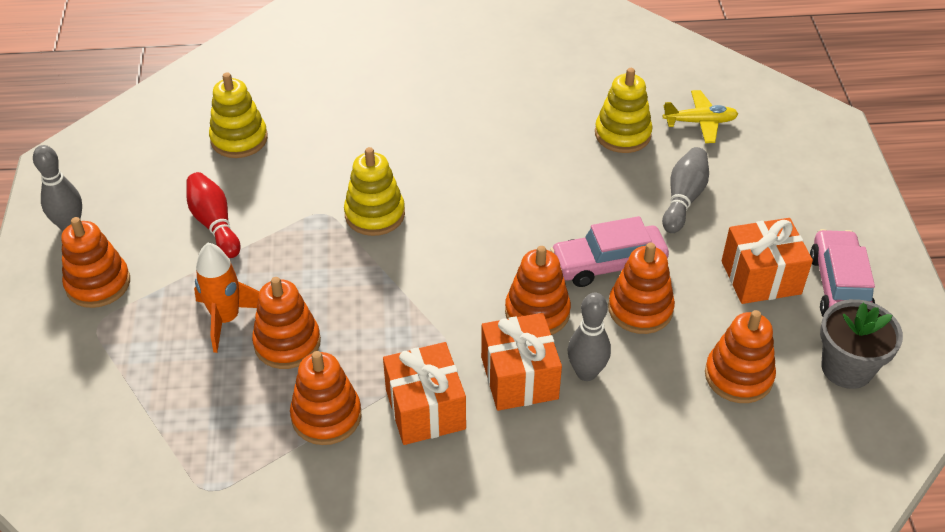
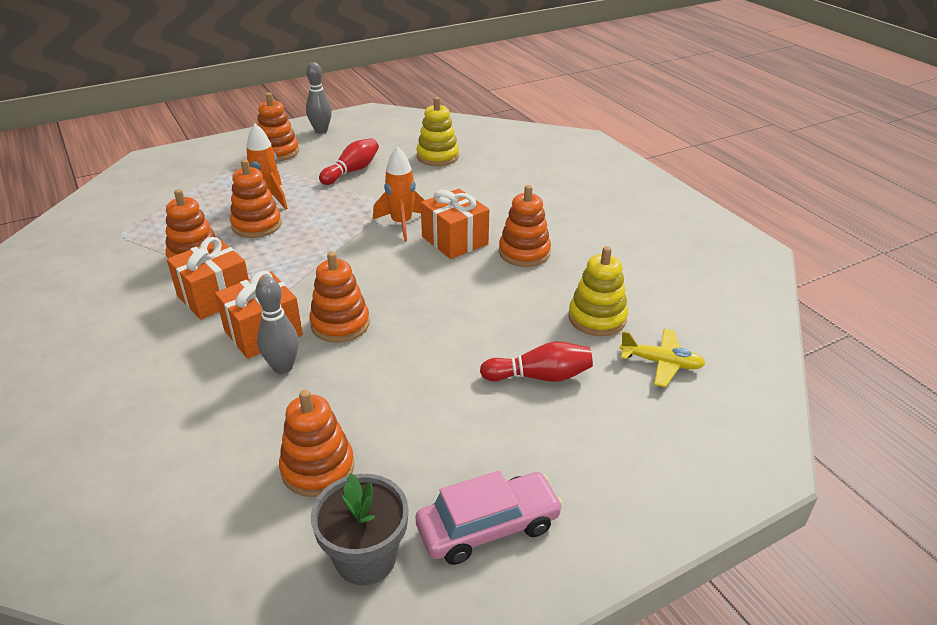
camera: 65 degrees right, 10 degrees down
yellow stacking toy [344,147,405,236] -> orange rocket [373,146,424,241]
pink car [550,216,669,287] -> none
orange stacking toy [608,243,675,334] -> orange stacking toy moved to [499,185,551,267]
grey bowling pin [662,147,709,233] -> red bowling pin [480,342,593,382]
yellow plane [663,90,738,143] -> yellow plane turned 45 degrees counterclockwise [619,329,706,387]
orange gift [722,218,813,304] -> orange gift moved to [421,189,489,259]

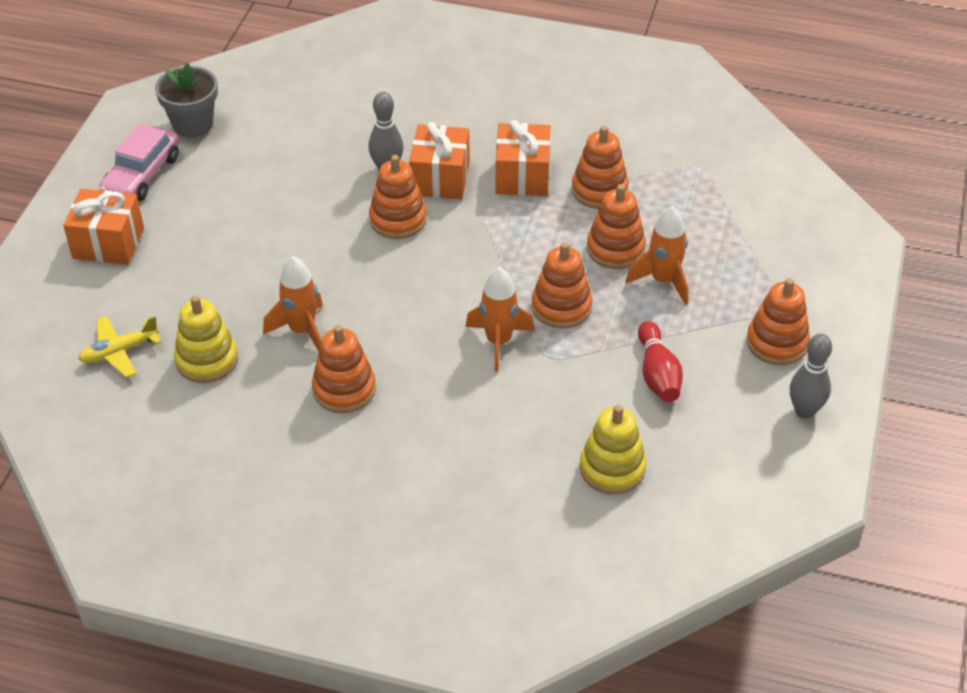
camera: 135 degrees right, 10 degrees up
orange stacking toy [279,389,354,497] -> orange stacking toy moved to [532,242,592,329]
orange gift [421,189,489,259] -> orange gift moved to [63,188,144,265]
red bowling pin [480,342,593,382] -> none
none -> orange rocket [263,256,323,352]

